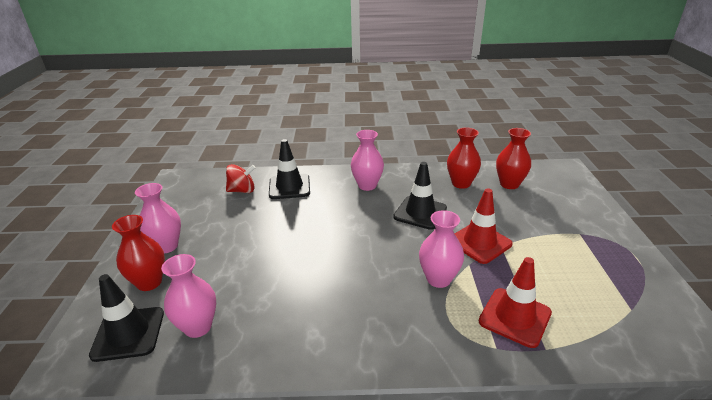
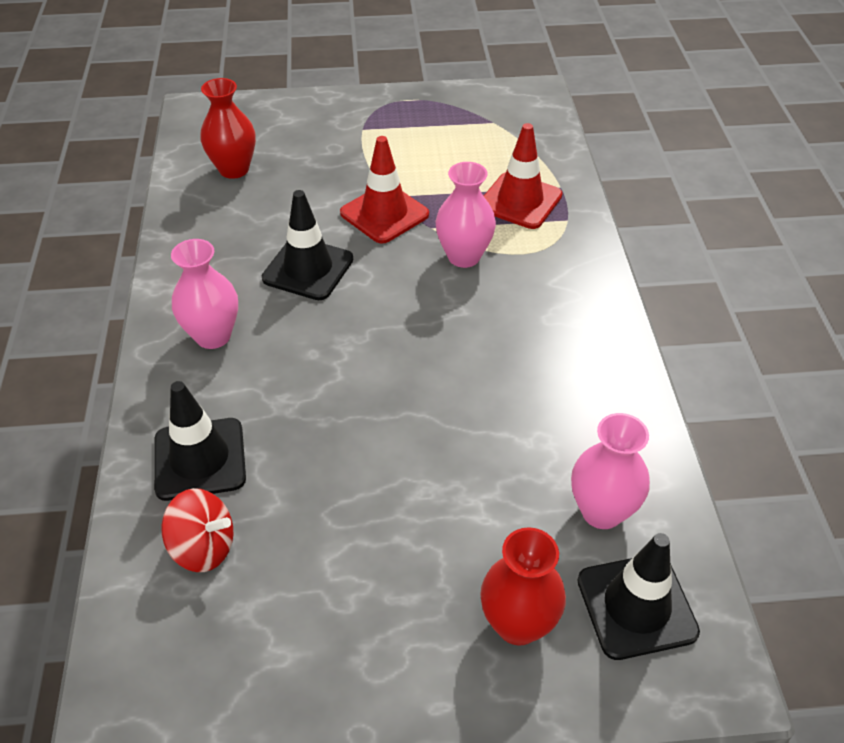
camera: 95 degrees left, 15 degrees up
pink vase [135,183,181,253] -> none
red spinning top [226,164,256,193] -> red spinning top turned 120 degrees clockwise [161,488,233,572]
red vase [447,127,481,189] -> none

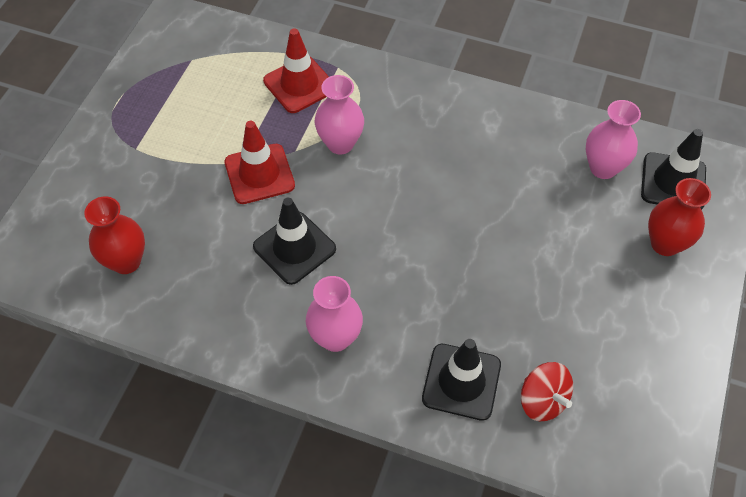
camera: 65 degrees left, 10 degrees up
red spinning top [161,488,233,572] -> red spinning top turned 105 degrees clockwise [521,362,573,421]

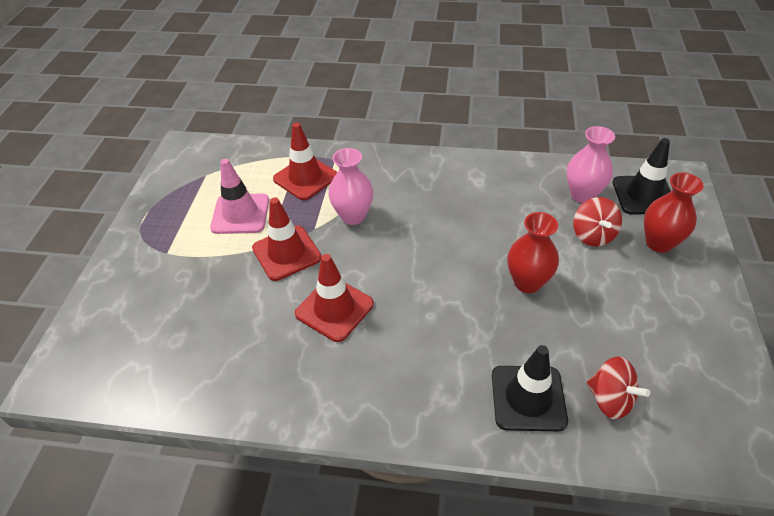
camera: 10 degrees left, 10 degrees down
red vase [84,196,145,274] -> red vase moved to [507,212,559,293]
black traffic cone [253,198,336,285] -> red traffic cone [295,254,374,342]
pink vase [306,276,363,352] -> none
none -> pink traffic cone [210,159,269,234]
none -> red spinning top [573,197,622,246]

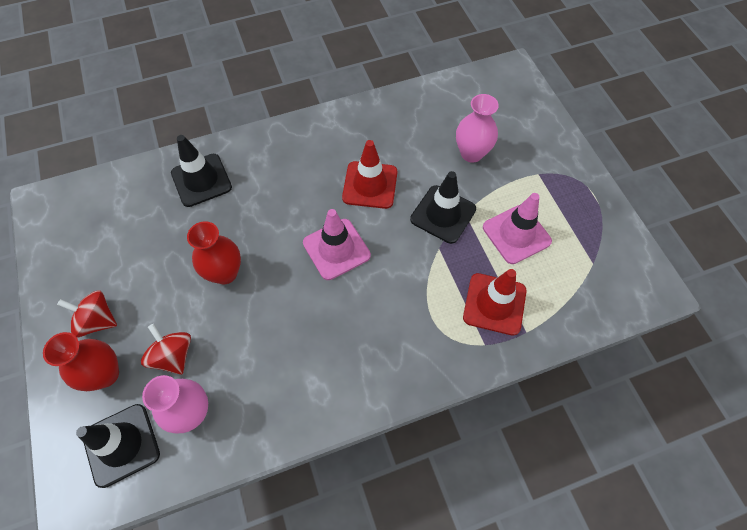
camera: 150 degrees right, 15 degrees up
red traffic cone [252,197,322,281] -> black traffic cone [410,171,476,244]
pink vase [329,148,373,225] -> pink vase moved to [456,94,499,163]
red spinning top [587,356,650,419] -> red spinning top moved to [57,290,117,338]
none -> pink traffic cone [303,209,371,280]

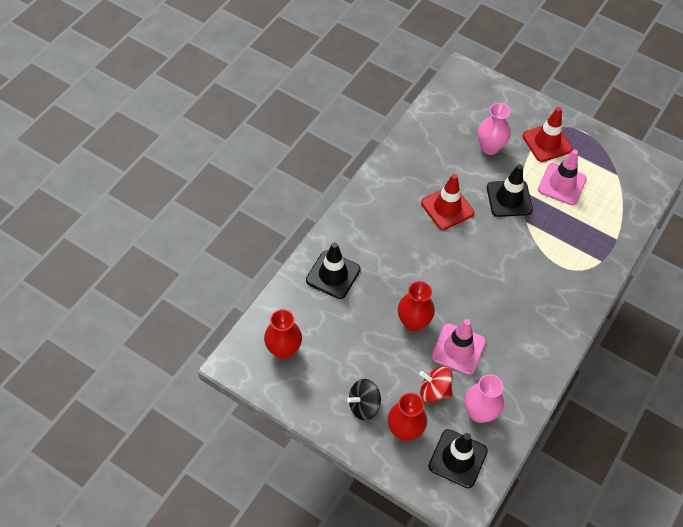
camera: 40 degrees left, 5 degrees down
red spinning top [57,290,117,338] -> black spinning top [347,379,381,421]
pink traffic cone [303,209,371,280] -> pink traffic cone moved to [431,319,486,375]
red traffic cone [463,269,527,336] -> red traffic cone moved to [522,107,573,162]
none -> red vase [264,309,302,359]

